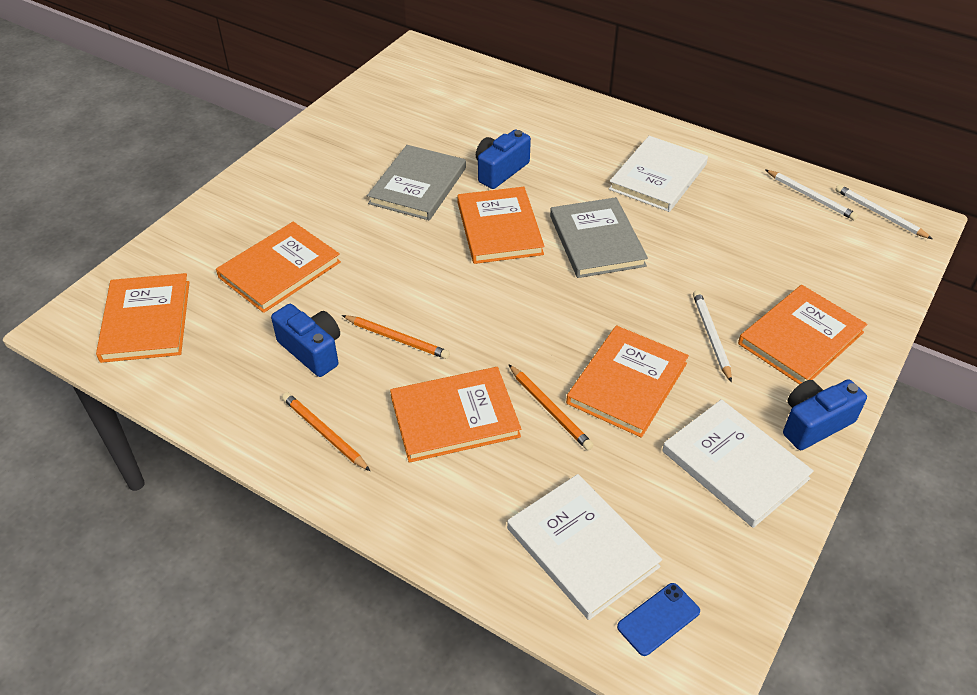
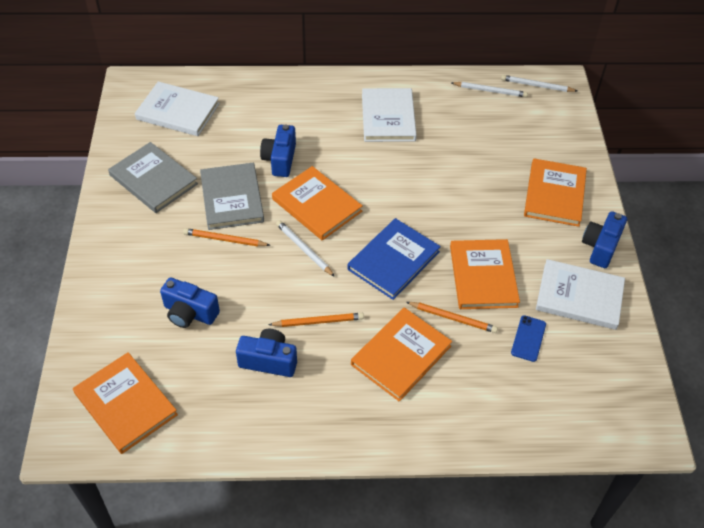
camera: 35 degrees left, 5 degrees up
orange book [216,222,341,313] -> blue camera [160,277,220,328]
orange pencil [282,392,370,471] -> orange pencil moved to [183,228,270,247]
white book [507,474,662,620] -> white book moved to [135,81,220,136]
grey book [550,197,648,278] -> grey book moved to [108,142,198,213]
blue phone [617,583,700,656] -> blue phone moved to [511,315,546,362]
white pencil [693,290,732,383] -> white pencil moved to [276,220,335,277]
none -> blue book [347,218,441,300]

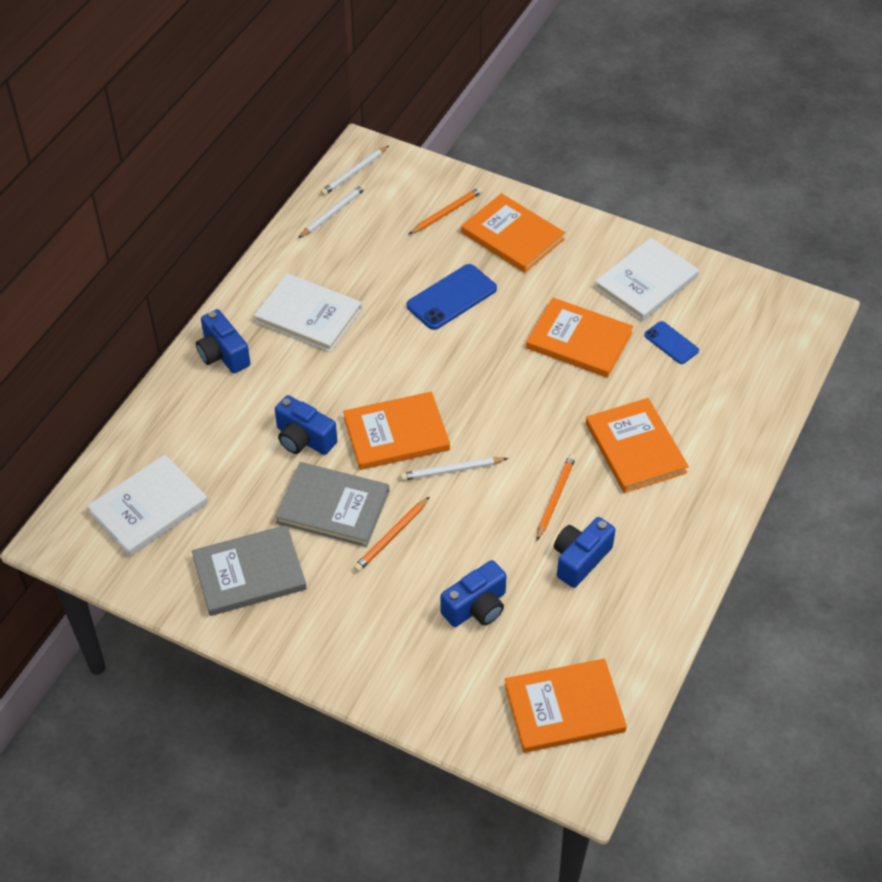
camera: 60 degrees left, 0 degrees up
blue book [347,218,441,300] -> none
orange pencil [407,302,498,333] -> orange pencil moved to [409,187,483,234]
blue camera [582,211,627,268] -> blue camera moved to [196,309,250,373]
none -> blue phone [406,264,497,330]

